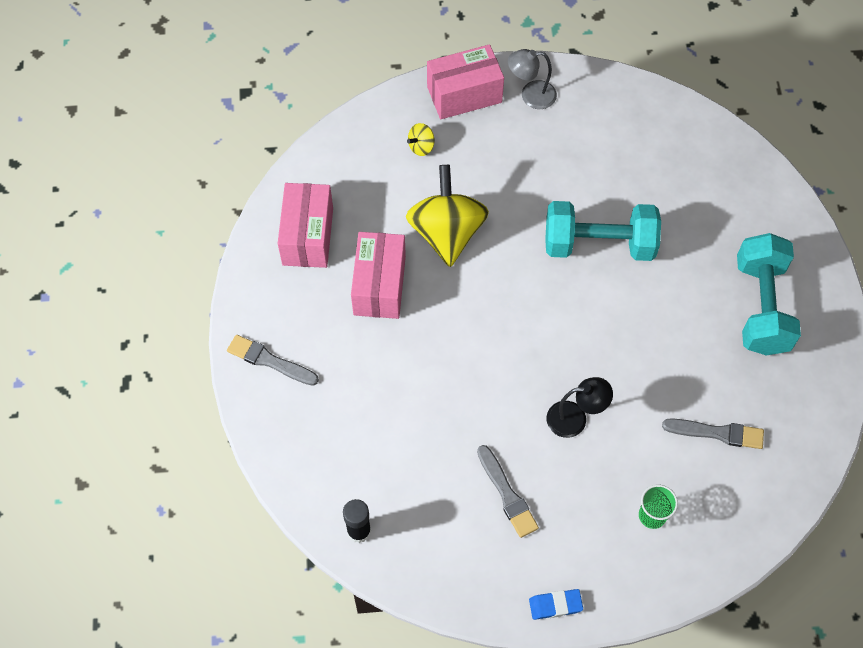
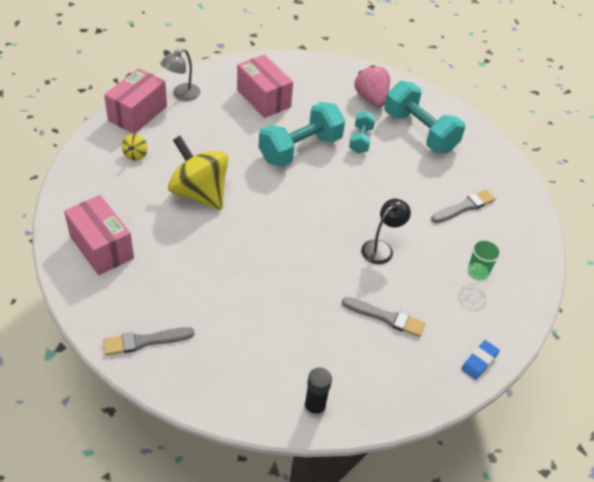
camera: 45 degrees left, 15 degrees down
pink box [351,232,406,319] -> pink box moved to [237,55,293,118]
none -> turquoise dumbbell [349,111,376,153]
none -> pink strawberry [355,65,390,107]

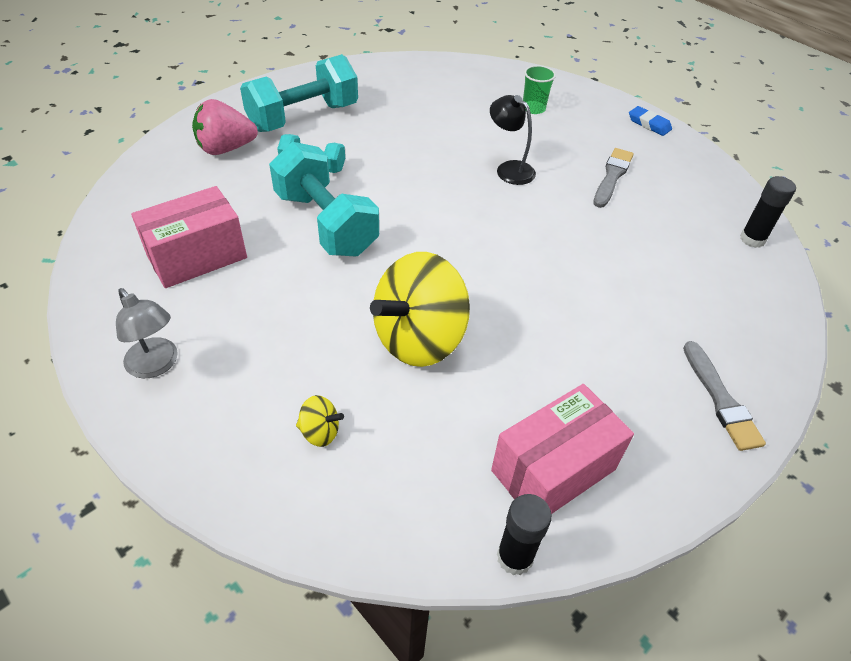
camera: 85 degrees left, 0 degrees up
pink box [104,68,167,134] -> none
grey brush [431,189,496,223] -> none
none -> black glue stick [497,494,552,575]

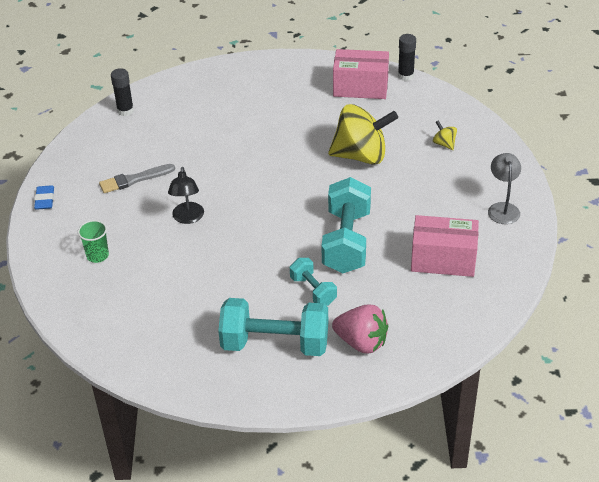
camera: 135 degrees left, 5 degrees down
grey brush [683,341,766,451] -> none

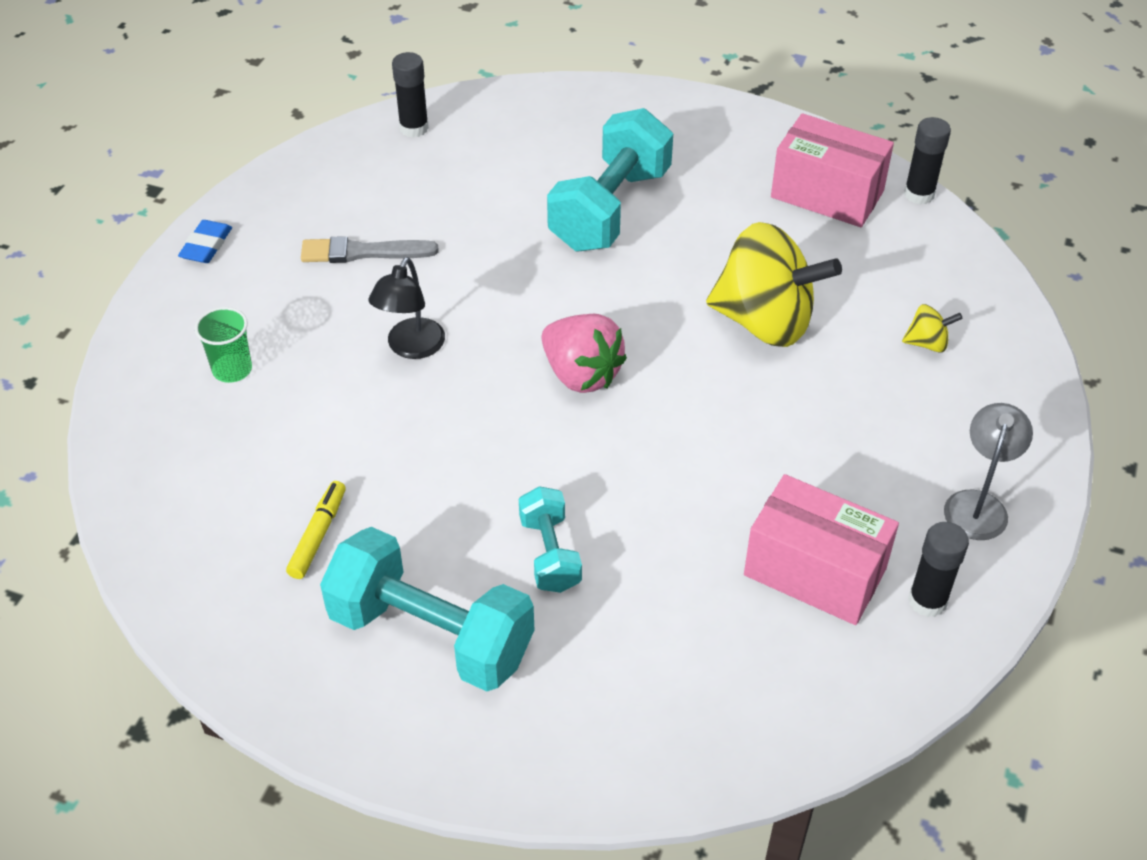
camera: 20 degrees right, 5 degrees up
turquoise dumbbell [321,177,371,273] -> turquoise dumbbell moved to [547,108,673,252]
pink strawberry [332,304,388,353] -> pink strawberry moved to [541,314,627,393]
yellow spinning top [433,120,457,150] -> yellow spinning top turned 105 degrees clockwise [902,304,963,353]
none -> yellow marker [286,481,346,579]
none -> black glue stick [908,522,969,617]

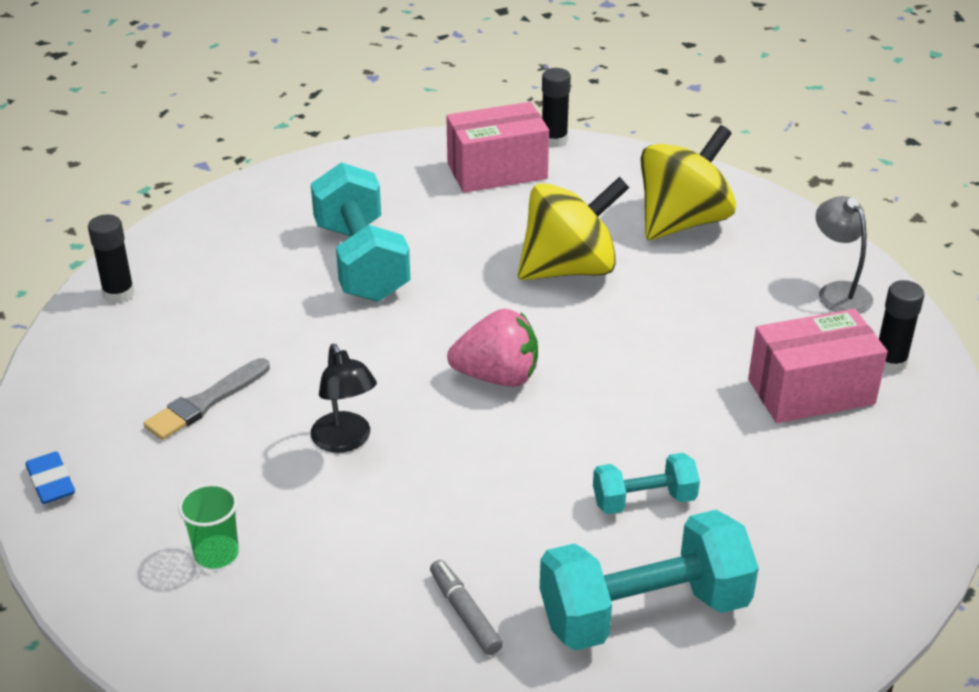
camera: 45 degrees left, 10 degrees down
yellow marker [286,481,346,579] -> grey marker [430,560,503,655]
turquoise dumbbell [519,486,582,593] -> turquoise dumbbell turned 45 degrees counterclockwise [593,453,700,514]
yellow spinning top [902,304,963,353] -> yellow spinning top [640,125,736,240], size x2.43

